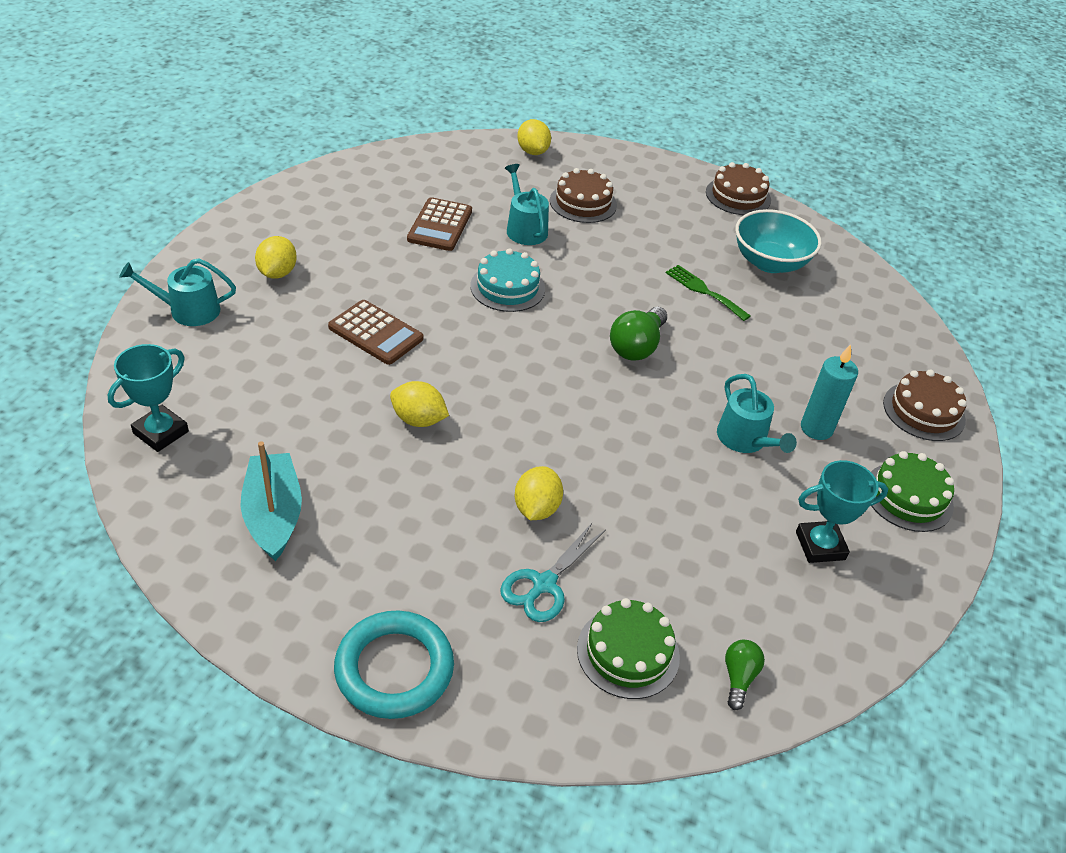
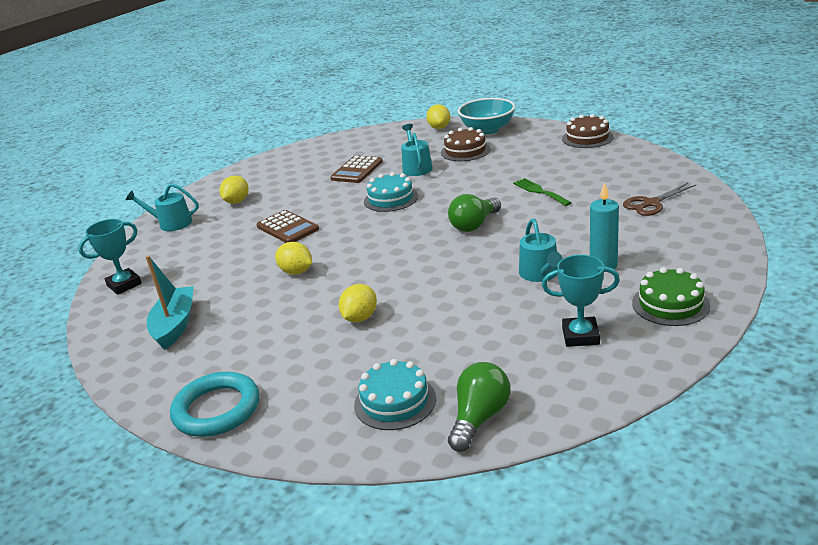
camera: 20 degrees right, 15 degrees down
turquoise scissors [500,523,606,622] -> none
green cake [577,598,680,699] -> turquoise cake [354,359,436,430]
green light bulb [725,640,765,710] -> green light bulb [448,362,511,452], size x1.69
turquoise bowl [735,209,822,273] -> turquoise bowl moved to [458,98,515,134]
brown cake [883,370,967,441] -> none
none -> brown scissors [623,183,696,216]

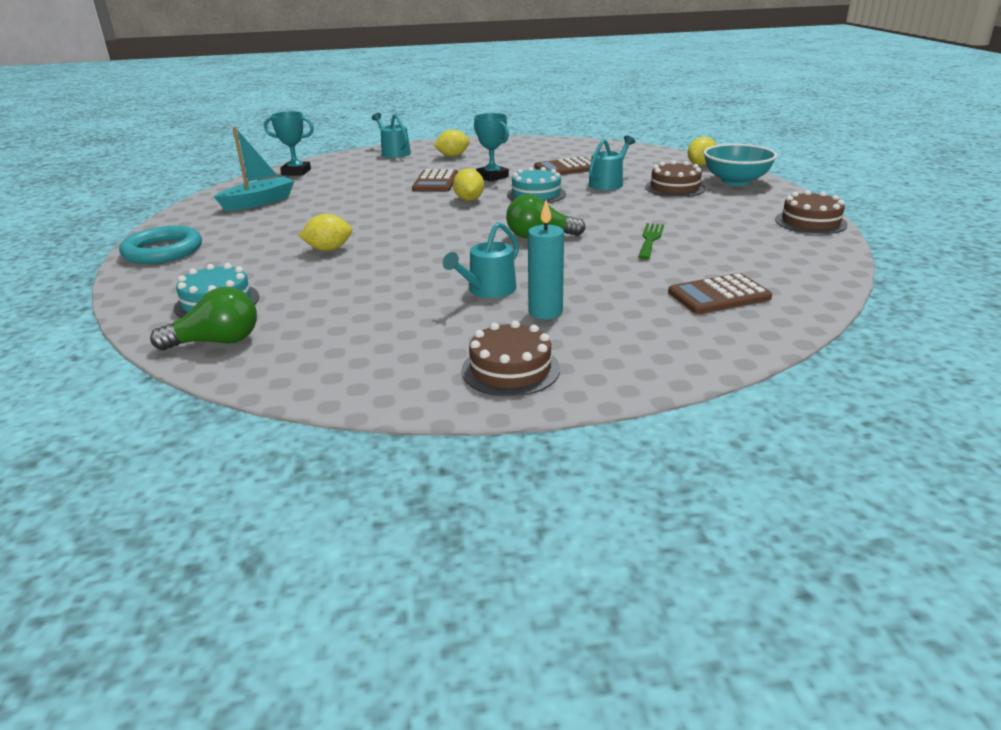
camera: 45 degrees right, 0 degrees up
yellow lemon [275,242,312,275] -> yellow lemon moved to [453,168,484,201]
turquoise trophy [542,255,620,347] -> turquoise trophy moved to [474,113,509,182]
brown scissors [623,183,696,216] -> brown calculator [668,273,772,314]
green cake [632,267,710,326] -> brown cake [461,321,560,397]

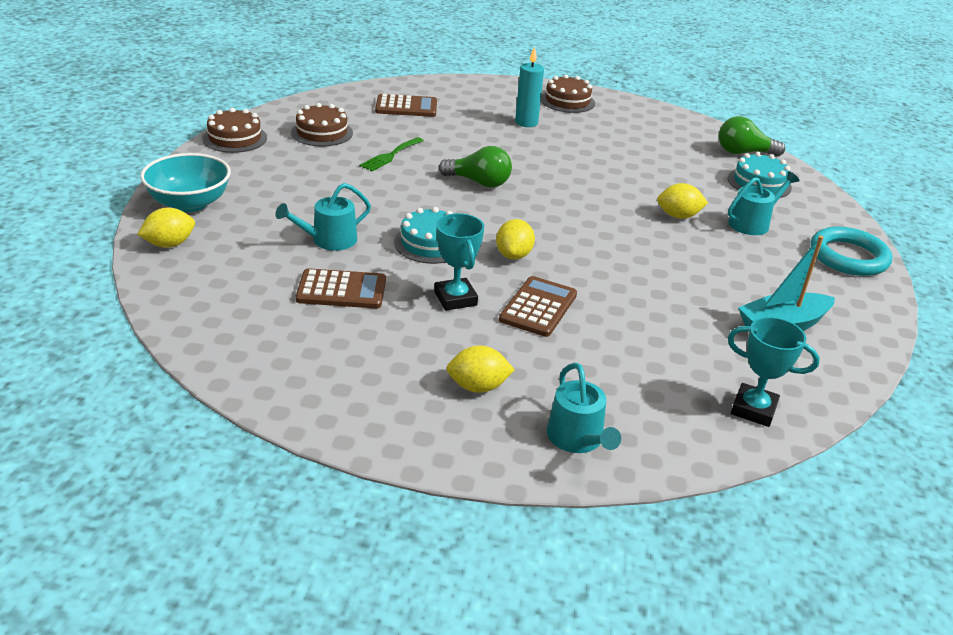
camera: 165 degrees left, 5 degrees up
turquoise watering can [443,222,519,298] -> turquoise watering can moved to [728,171,800,235]
brown cake [645,160,706,197] -> brown cake moved to [291,103,353,147]

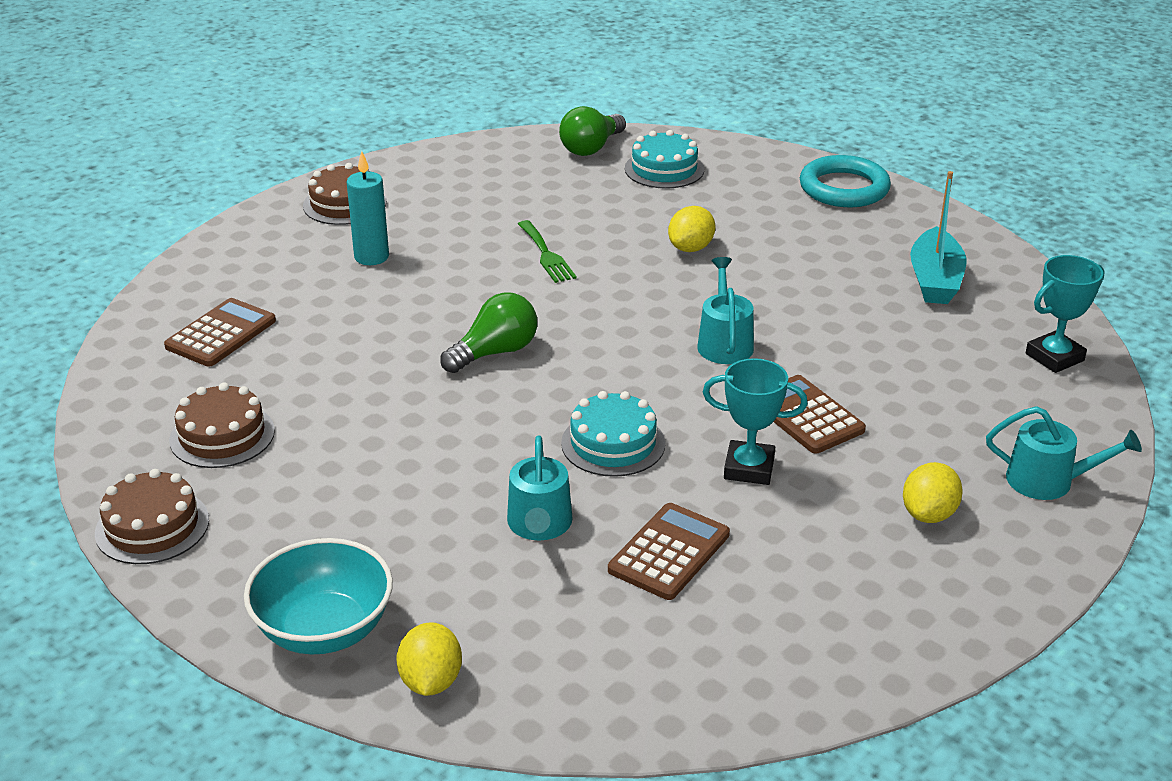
camera: 55 degrees left, 0 degrees up
green fork [359,137,424,171] -> green fork moved to [518,220,577,283]
yellow lemon [496,219,535,259] -> none
turquoise watering can [728,171,800,235] -> turquoise watering can moved to [697,257,754,364]

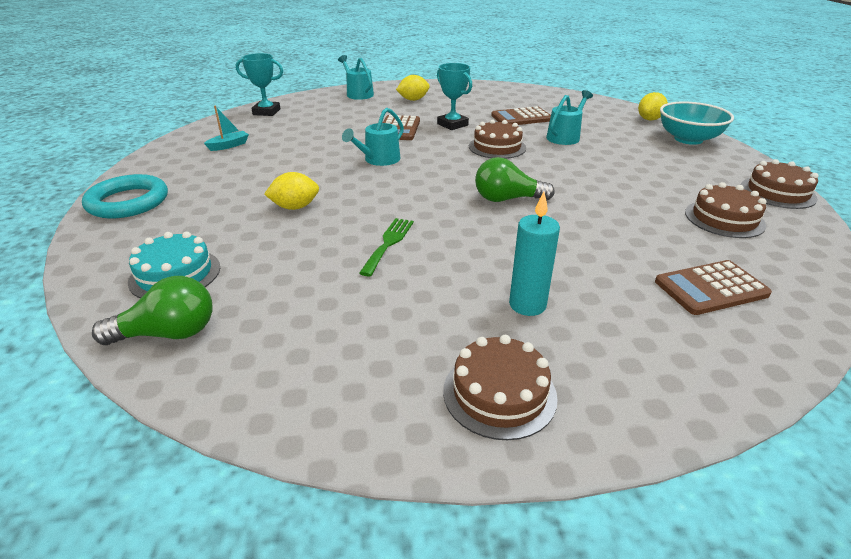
camera: 140 degrees left, 0 degrees up
turquoise cake [561,391,665,477] -> brown cake [469,119,526,159]
turquoise boat [910,171,967,304] -> turquoise boat [204,106,249,151], size x0.57

